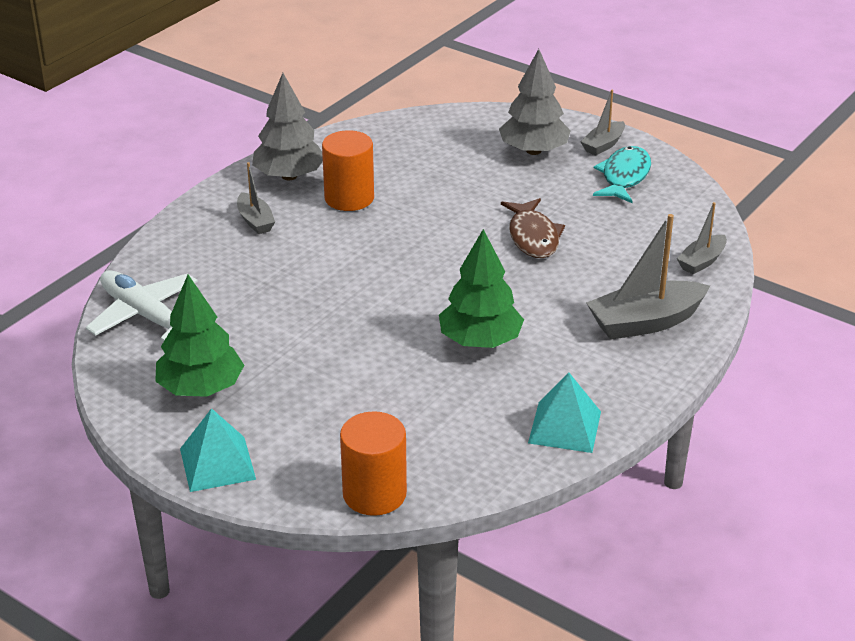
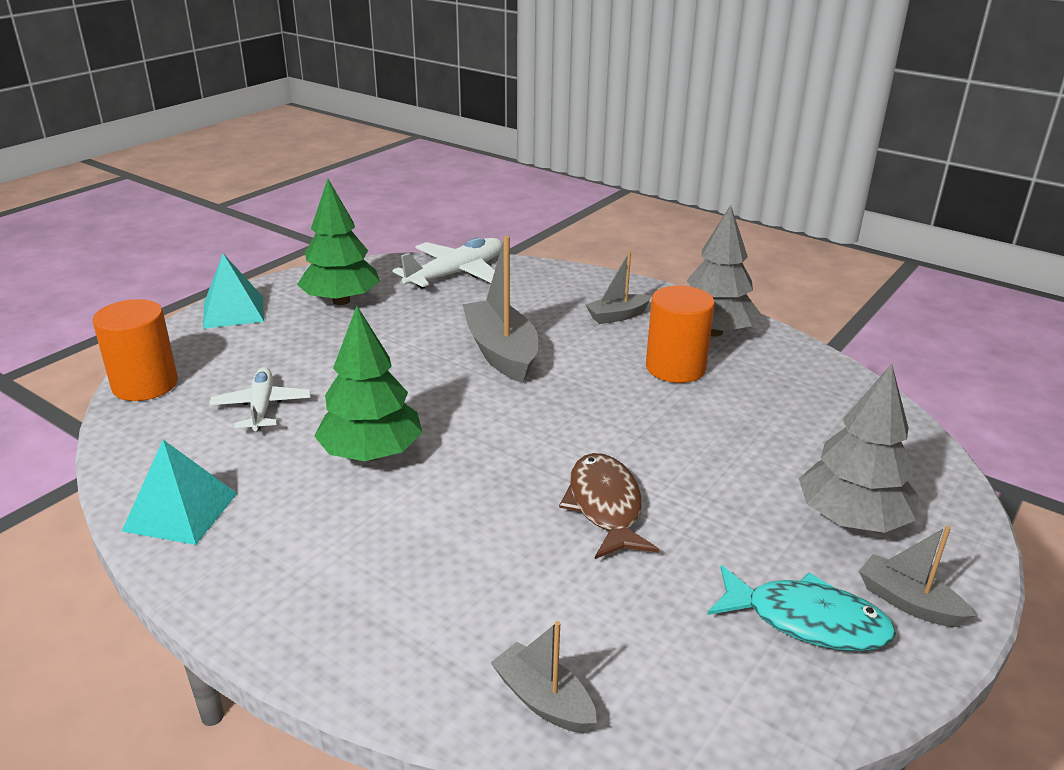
camera: 90 degrees right, 5 degrees down
brown fish [501,198,565,258] -> brown fish turned 90 degrees clockwise [559,453,659,559]
grey boat [586,214,710,340] -> grey boat moved to [462,236,538,383]
none -> white plane [209,367,311,431]

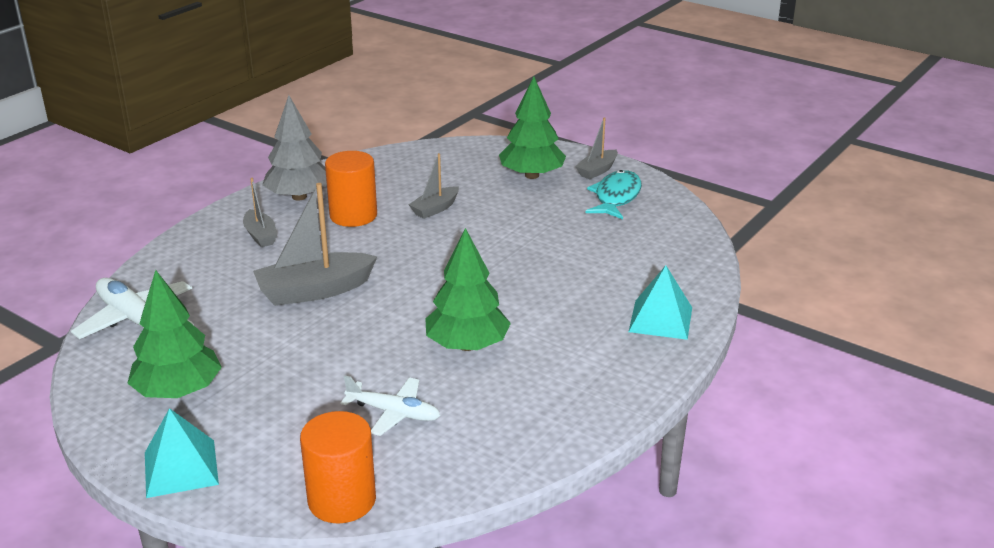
camera: 90 degrees left, 0 degrees up
turquoise pyramid [122,440,237,545] -> turquoise pyramid moved to [629,265,692,340]
white plane [209,367,311,431] -> white plane turned 150 degrees counterclockwise [340,375,441,436]
grey boat [490,621,597,733] -> grey boat moved to [408,153,459,219]
brown fish [559,453,659,559] -> none
grey tree [799,364,919,533] -> green tree [499,76,566,179]

